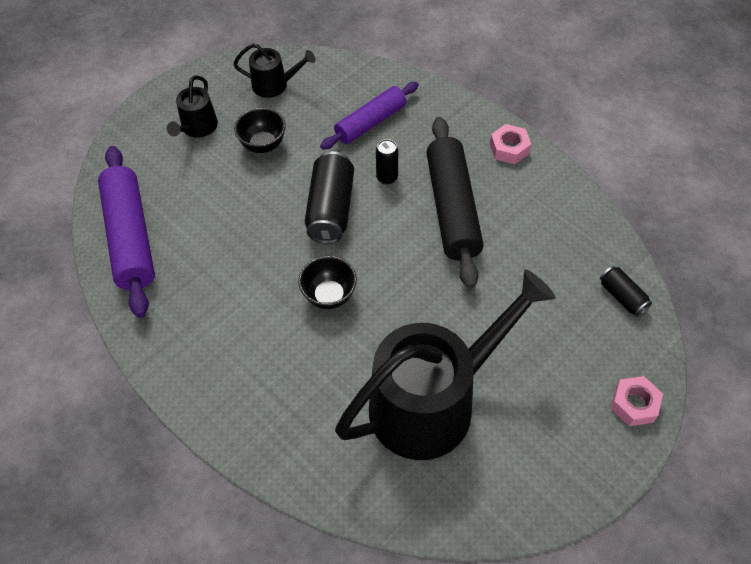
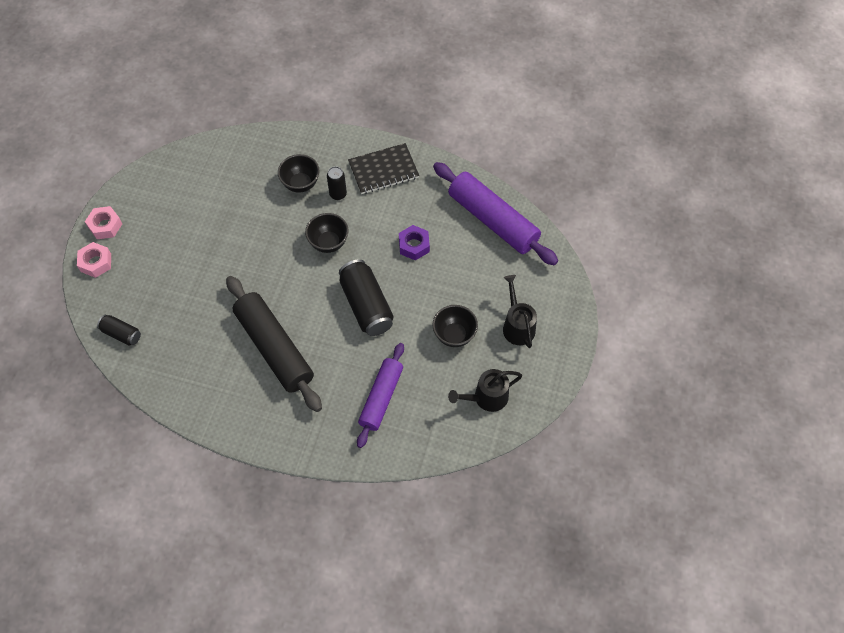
camera: 150 degrees right, 5 degrees up
black watering can [335,269,556,460] -> none
black can [376,139,398,185] -> black can moved to [327,166,347,200]
pink nut [490,124,531,164] -> pink nut moved to [85,206,122,239]
none -> black bowl [278,154,320,193]
none -> black notebook [348,143,419,194]
none -> purple nut [399,225,430,261]

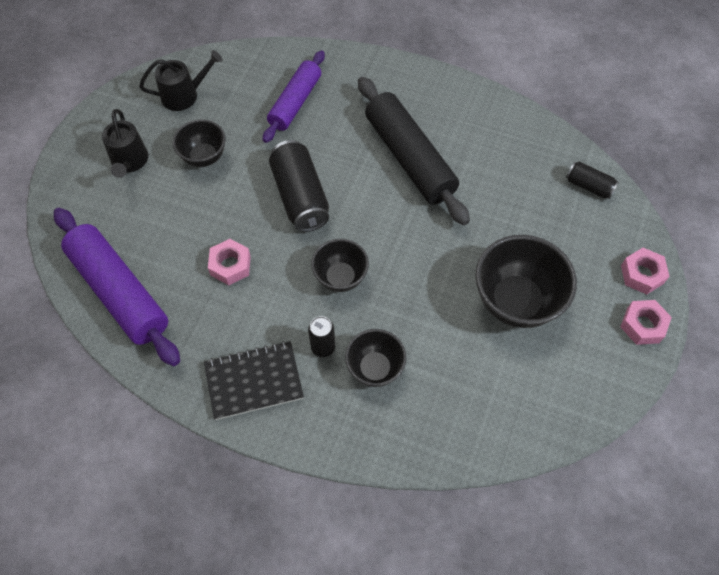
camera: 175 degrees left, 0 degrees up
purple nut [399,225,430,261] -> pink nut [208,239,251,285]
none -> black bowl [475,235,577,328]

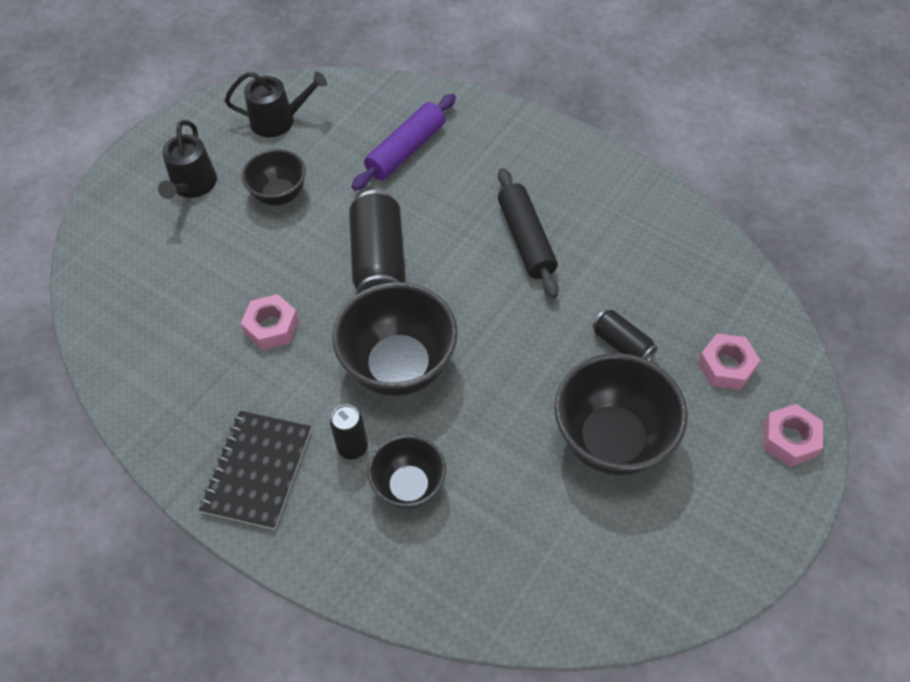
camera: 15 degrees right, 5 degrees down
purple rolling pin [54,208,180,366] -> none
black notebook [204,341,304,420] -> black notebook turned 75 degrees counterclockwise [199,411,311,530]
black bowl [311,239,369,292] -> black bowl [332,282,458,396], size x1.68
black rolling pin [358,77,470,225] -> black rolling pin [498,168,559,298], size x0.65
black can [566,161,619,199] -> black can moved to [592,309,658,361]
pink nut [620,300,672,345] -> pink nut moved to [698,333,760,390]

